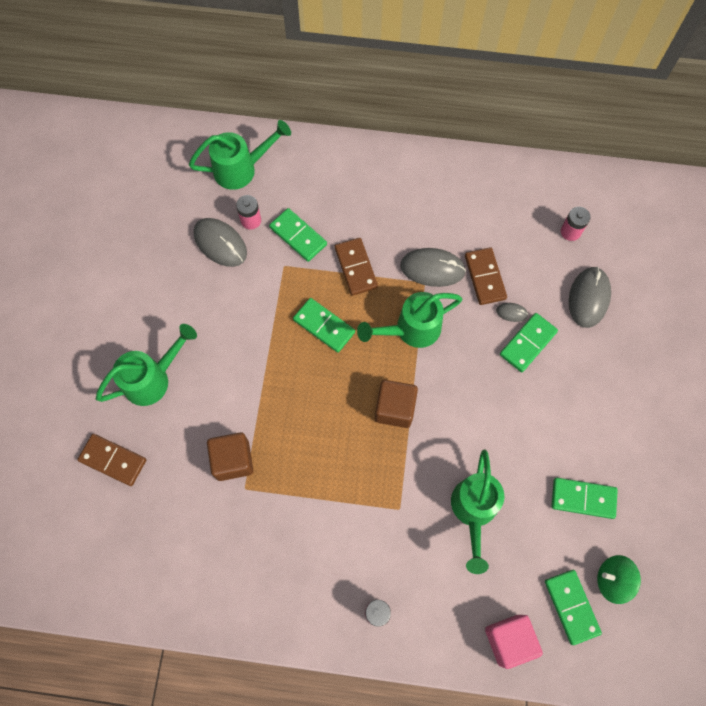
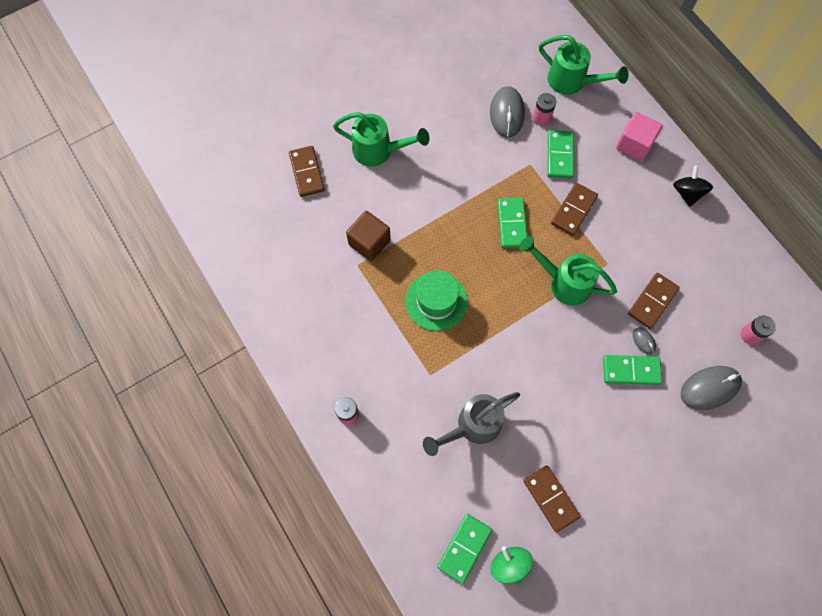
camera: 50 degrees right, 0 degrees up
brown cube [375,380,418,428] -> none
grey mouse [400,248,466,287] -> none
green watering can [451,450,504,574] -> grey watering can [423,392,520,456]
pink cube [485,615,543,669] -> pink cube moved to [616,112,663,161]
green domino [551,478,618,519] -> brown domino [523,465,581,532]
none -> green hat [405,270,468,331]
none -> black spinning top [673,166,713,207]

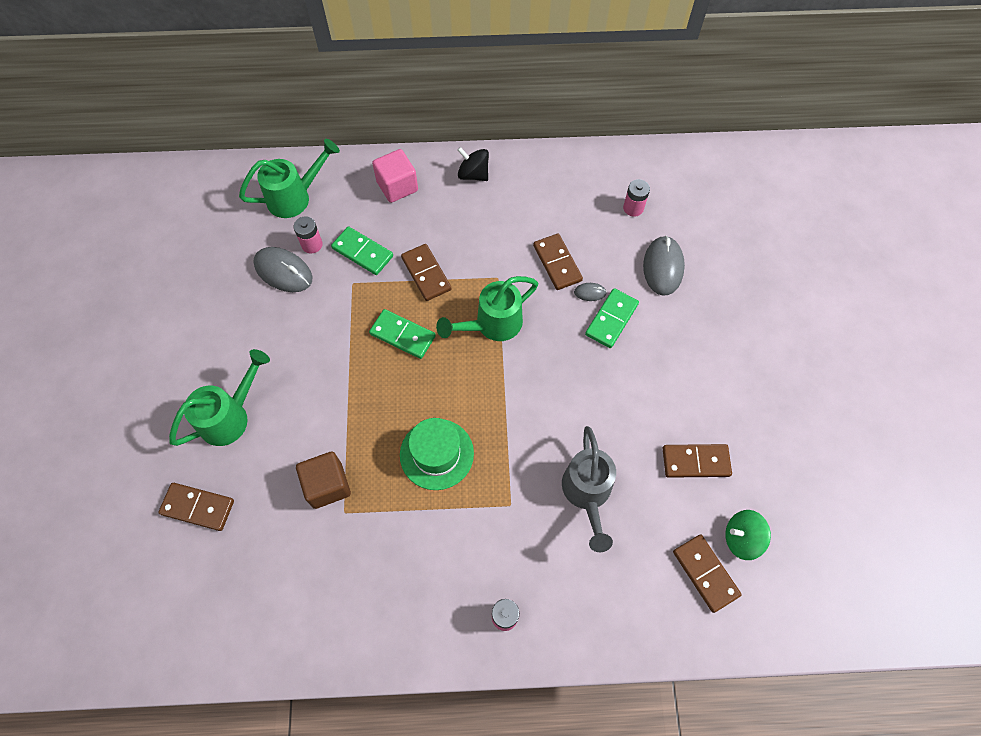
camera: 60 degrees left, 5 degrees down
green domino [437,514,492,584] -> brown domino [673,535,742,613]

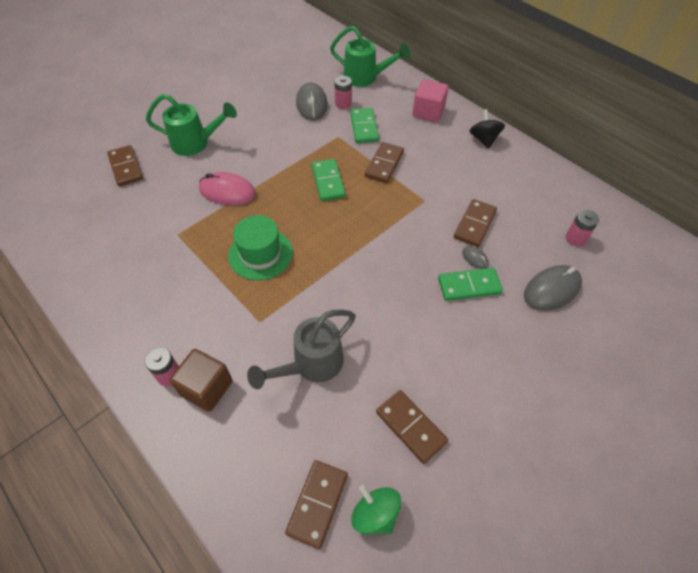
camera: 50 degrees right, 10 degrees down
brown cube [296,452,351,509] -> brown cube moved to [170,349,232,412]
green watering can [436,276,538,341] -> none
none -> pink mouse [199,172,256,206]

